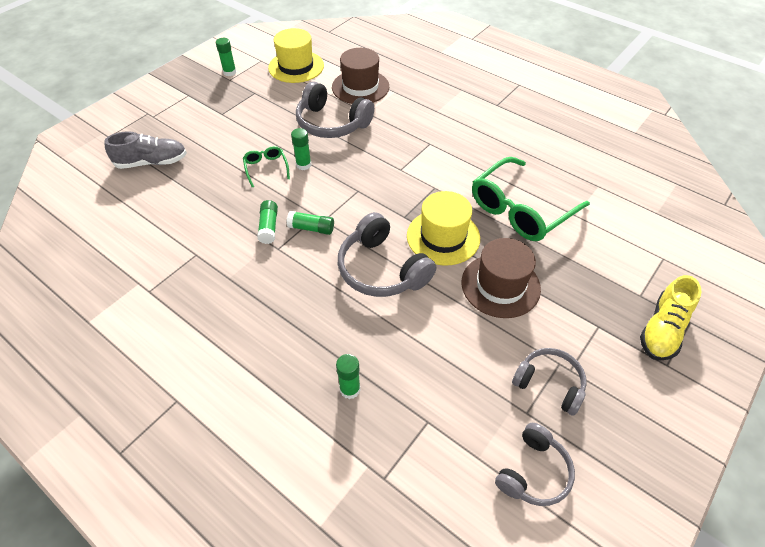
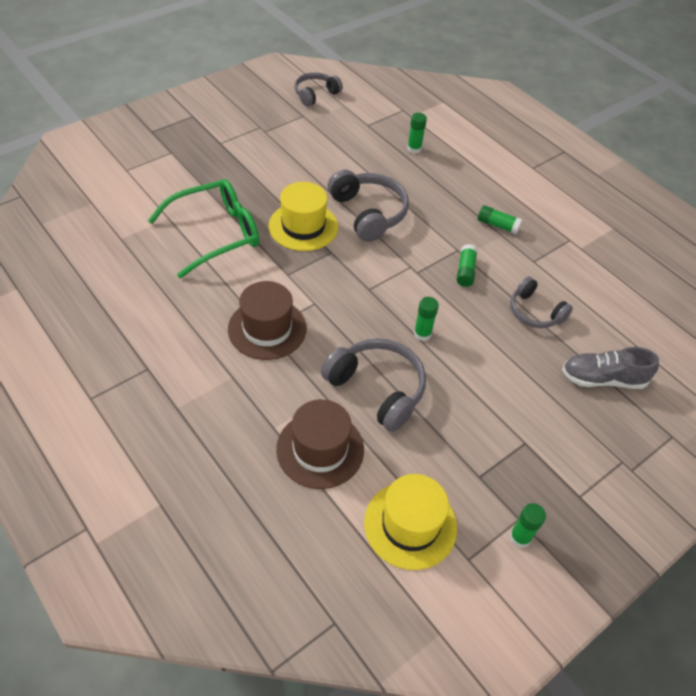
camera: 170 degrees left, 0 degrees up
green glasses [243,146,290,187] -> none
green glue stick [286,211,334,235] -> green glue stick moved to [478,205,523,234]
brown hat [462,238,541,318] -> brown hat moved to [228,281,306,360]
grey headphones [512,348,587,416] -> grey headphones moved to [510,276,573,328]
yellow shoe [640,275,702,361] -> none

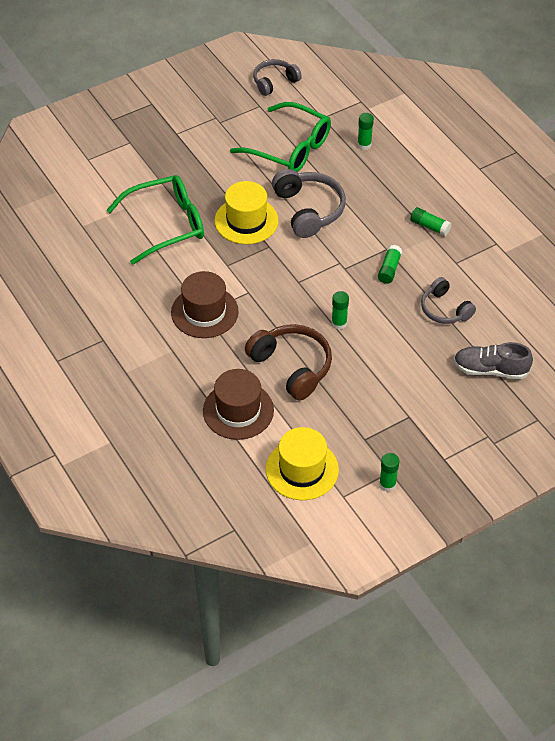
camera: 10 degrees right, 0 degrees up
grey headphones [321,338,426,432] -> brown headphones [245,324,332,401]
none -> green glasses [230,102,331,172]

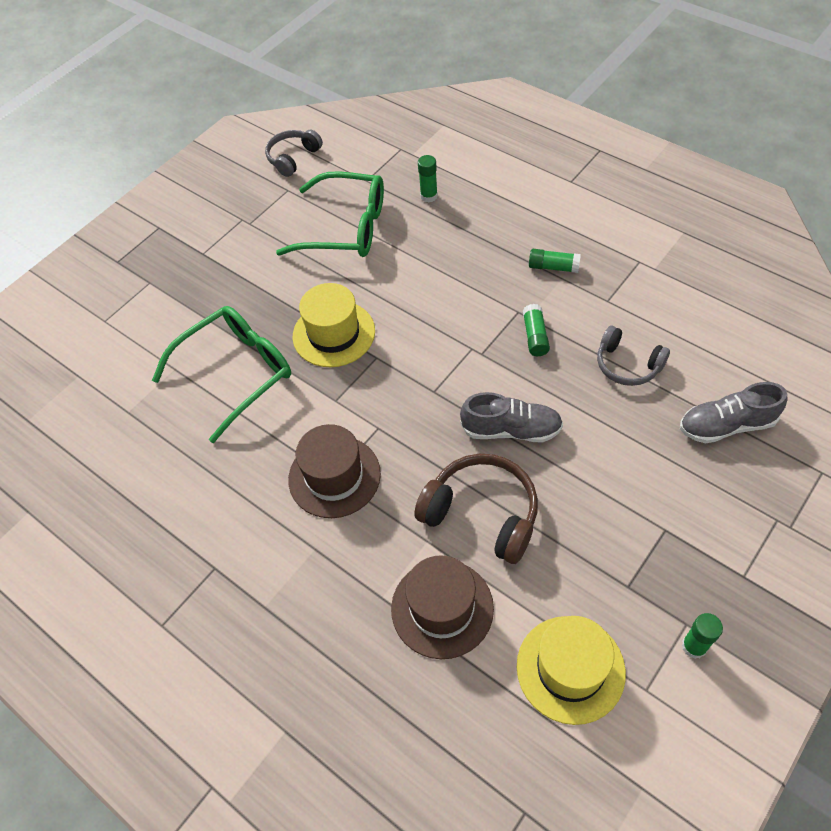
camera: 15 degrees left, 5 degrees up
grey headphones [272,169,346,238] -> none
green glue stick [331,291,349,330] -> grey shoe [460,392,563,442]

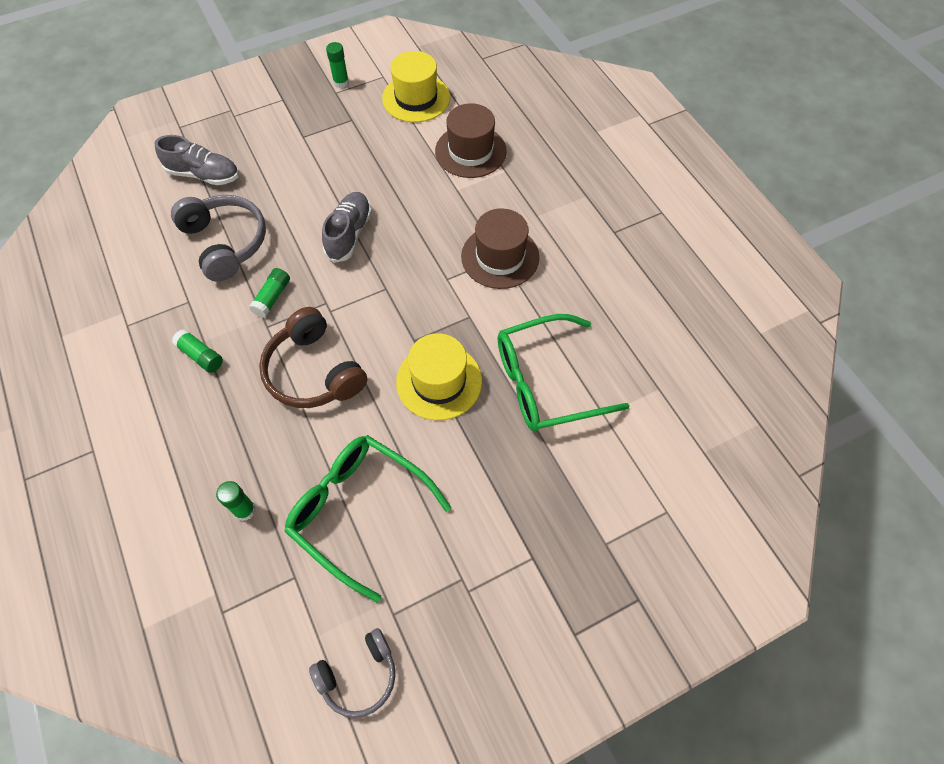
camera: 160 degrees left, 5 degrees up
brown headphones [414,454,538,564] -> brown headphones moved to [259,307,367,408]
grey shoe [460,392,563,442] -> grey shoe turned 75 degrees clockwise [322,192,372,263]
grey headphones [597,326,670,386] -> grey headphones [171,195,266,282], size x1.55

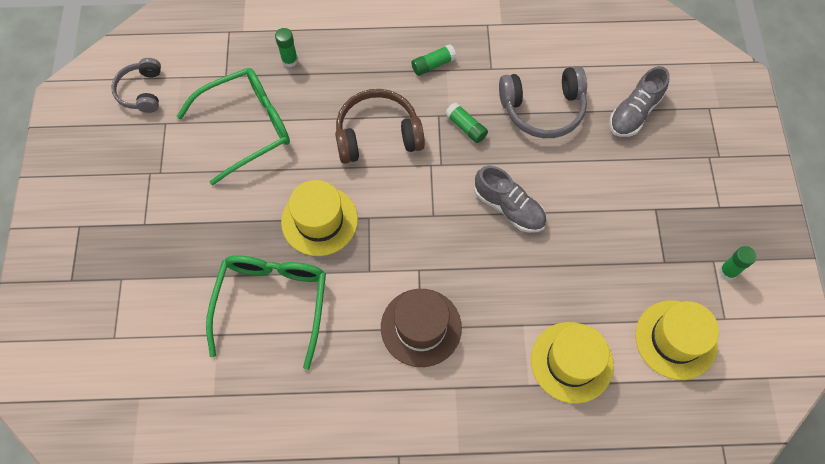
camera: 115 degrees right, 5 degrees up
brown hat [435,103,507,178] -> yellow hat [531,322,614,404]

